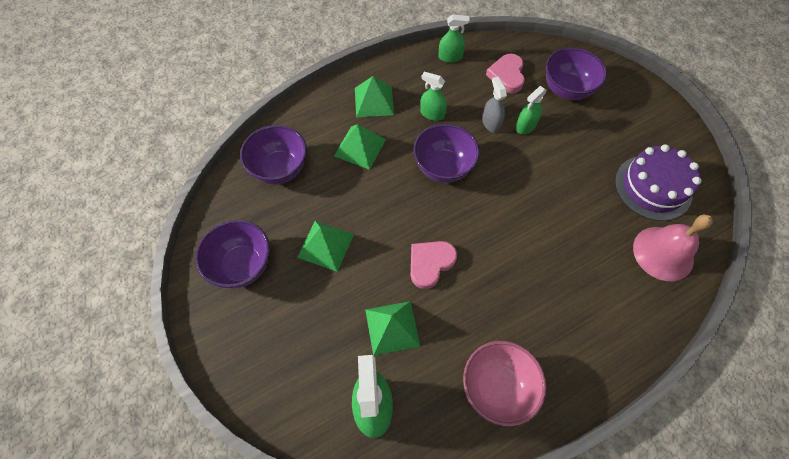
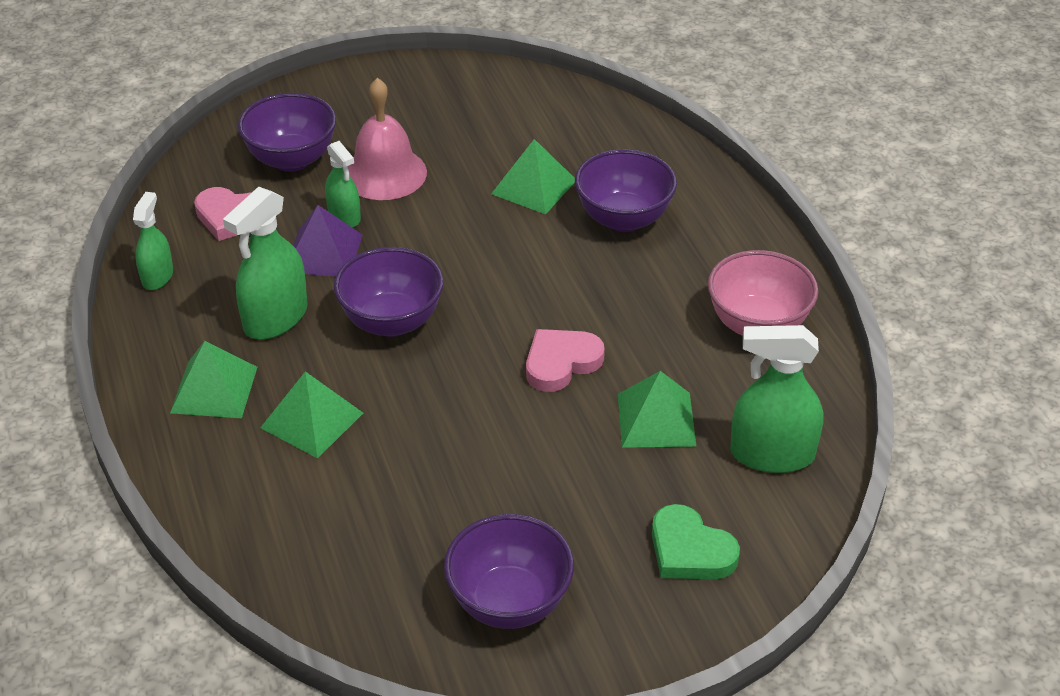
camera: 80 degrees left, 20 degrees down
purple bowl [240,125,307,184] -> purple bowl moved to [575,149,677,232]
green pyramid [297,221,354,272] -> green pyramid moved to [491,139,575,214]
pink heart [411,241,457,289] -> pink heart turned 90 degrees clockwise [526,329,605,392]
green spray bottle [420,72,447,121] -> green spray bottle [223,187,308,340], size x1.66
grey spray bottle [482,77,507,133] -> purple pyramid [293,205,362,277]
purple cake [615,144,701,221] -> none
pink bell [633,214,713,281] -> pink bell moved to [347,78,427,200]
none -> green heart [652,504,740,579]

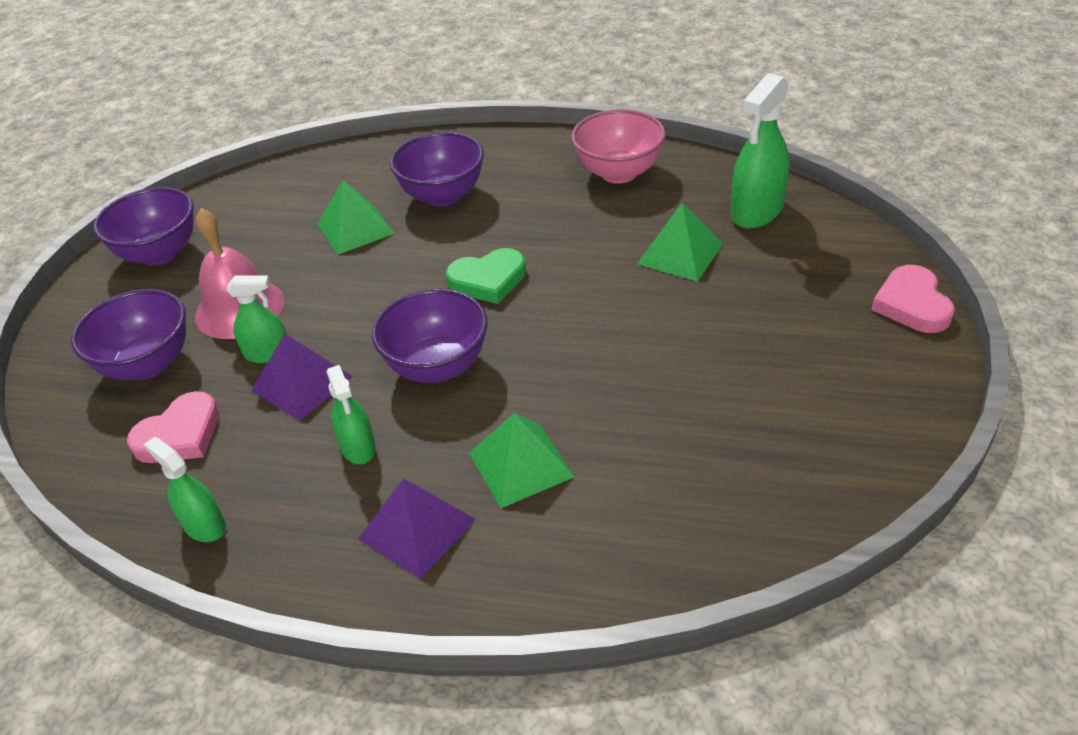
camera: 55 degrees left, 0 degrees up
green pyramid [170,341,257,418] -> purple pyramid [358,479,476,579]
green spray bottle [223,187,308,340] -> green spray bottle [327,365,376,464], size x0.60
purple bowl [444,514,574,629] -> purple bowl moved to [93,187,194,266]
pink heart [526,329,605,392] -> pink heart moved to [871,265,955,333]
green heart [652,504,740,579] -> green heart moved to [446,248,526,304]

